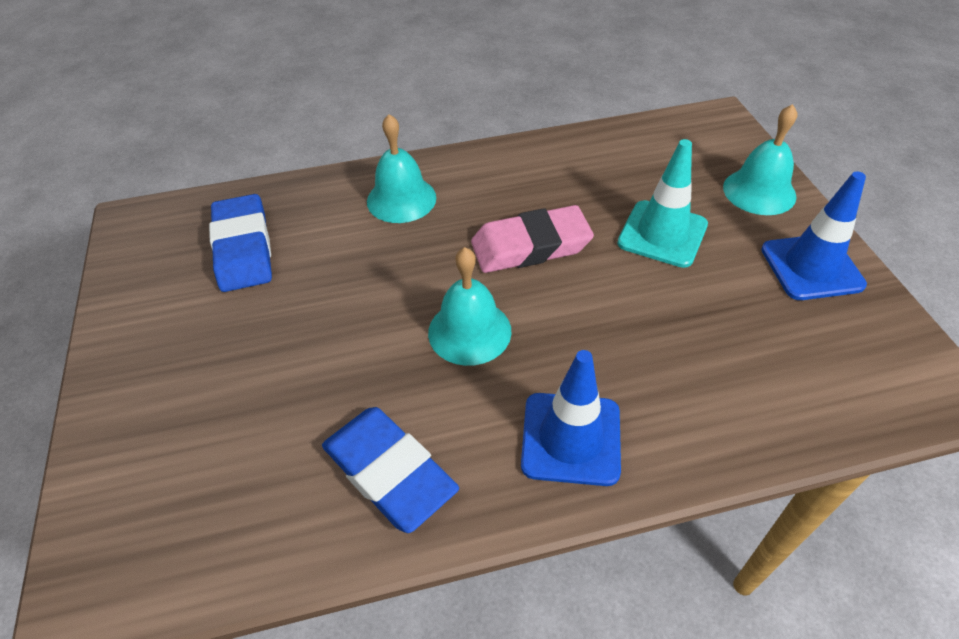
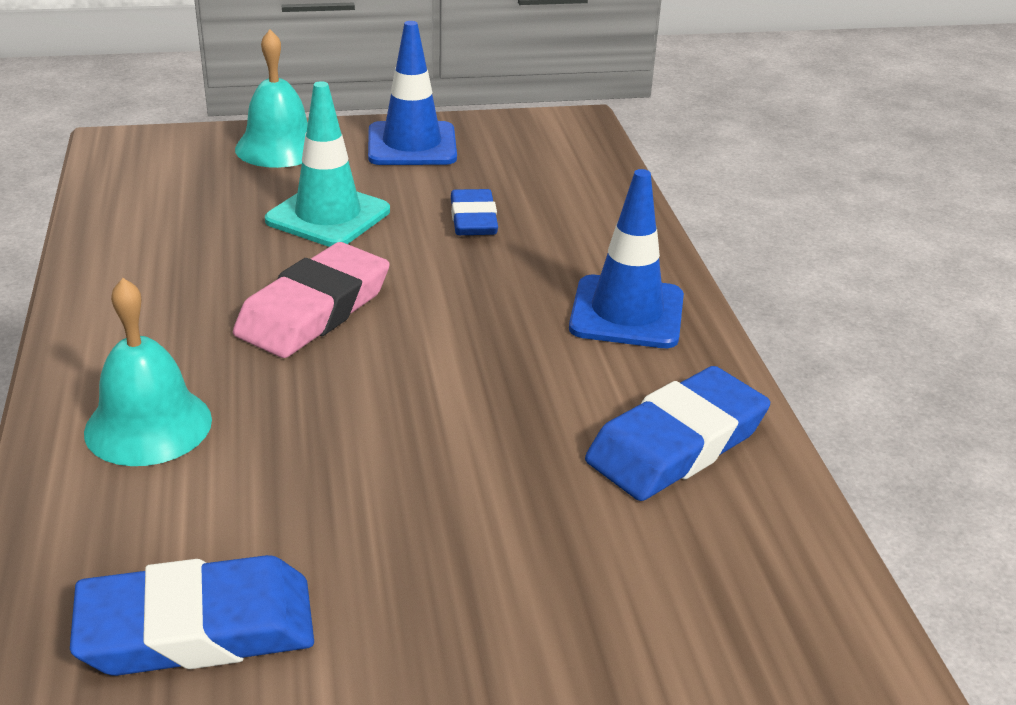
camera: 90 degrees left, 15 degrees down
turquoise bell [428,247,511,366] -> none
pink eraser [471,205,594,273] -> pink eraser turned 45 degrees clockwise [233,242,390,358]
none -> blue eraser [451,189,498,235]

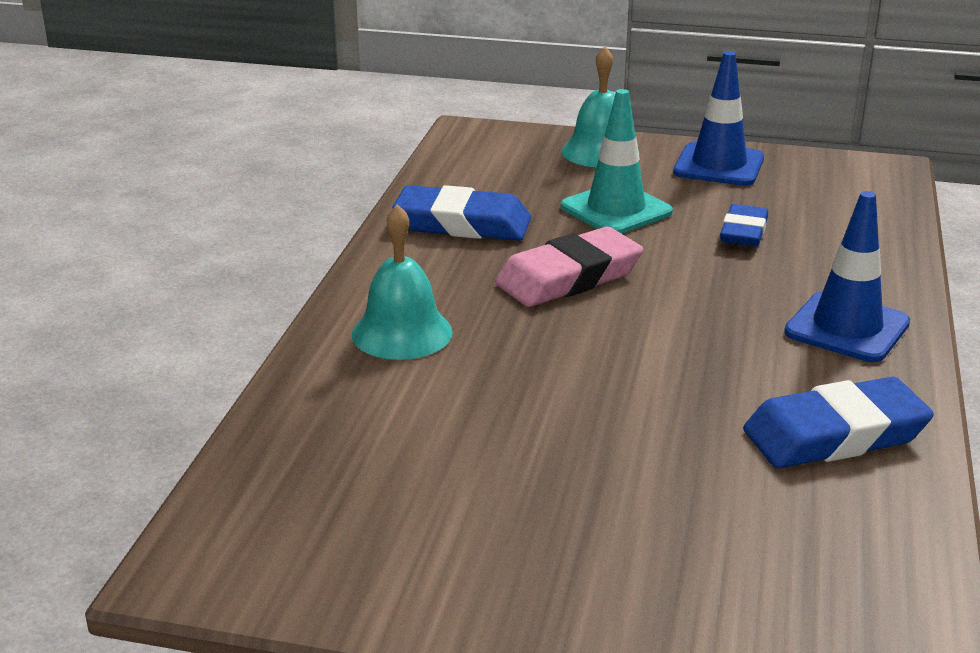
camera: 25 degrees right, 5 degrees down
blue eraser [70,555,314,676] -> blue eraser moved to [392,185,531,241]

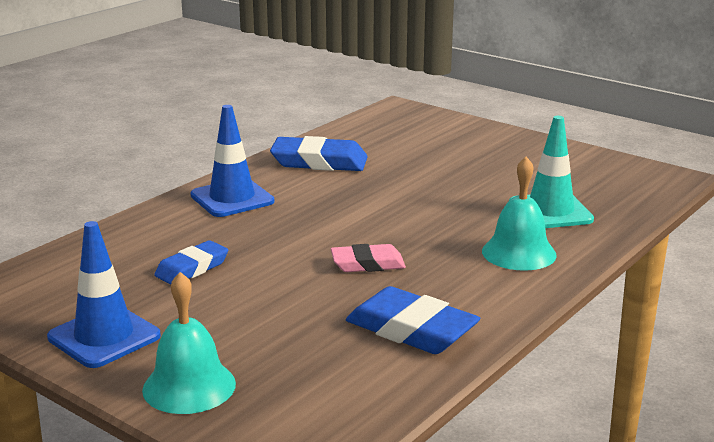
camera: 155 degrees left, 5 degrees down
pink eraser [495,227,643,307] -> pink eraser [331,244,406,272], size x0.63
turquoise traffic cone [561,89,673,234] -> turquoise traffic cone moved to [509,116,594,228]

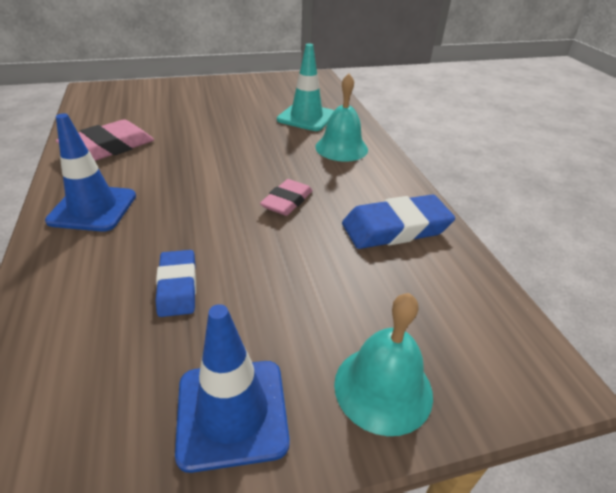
camera: 55 degrees left, 15 degrees up
blue eraser [270,136,368,171] -> pink eraser [56,120,154,161]

